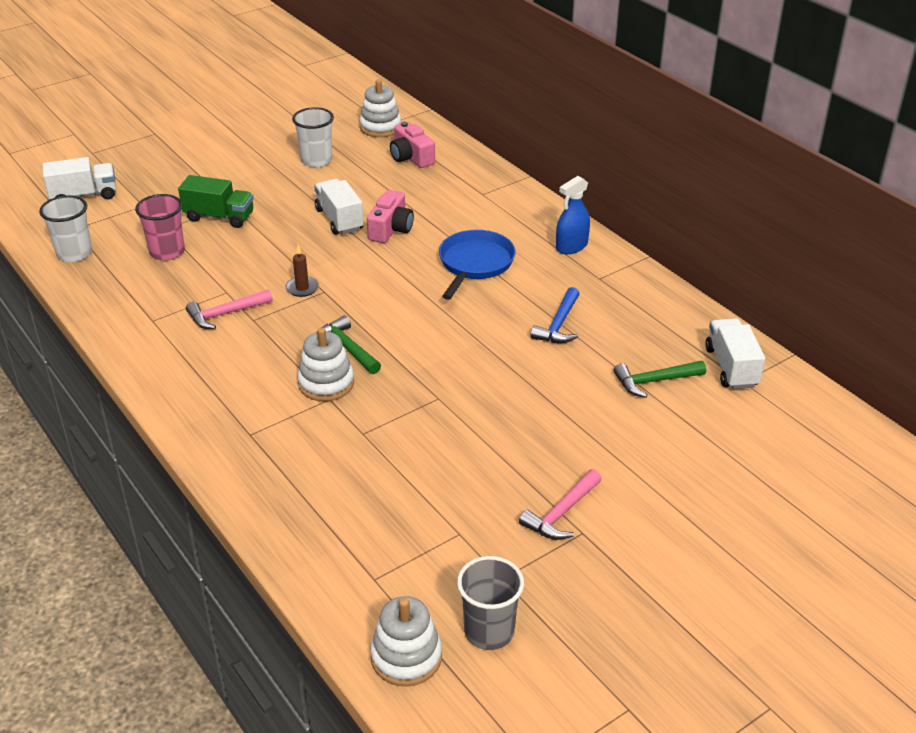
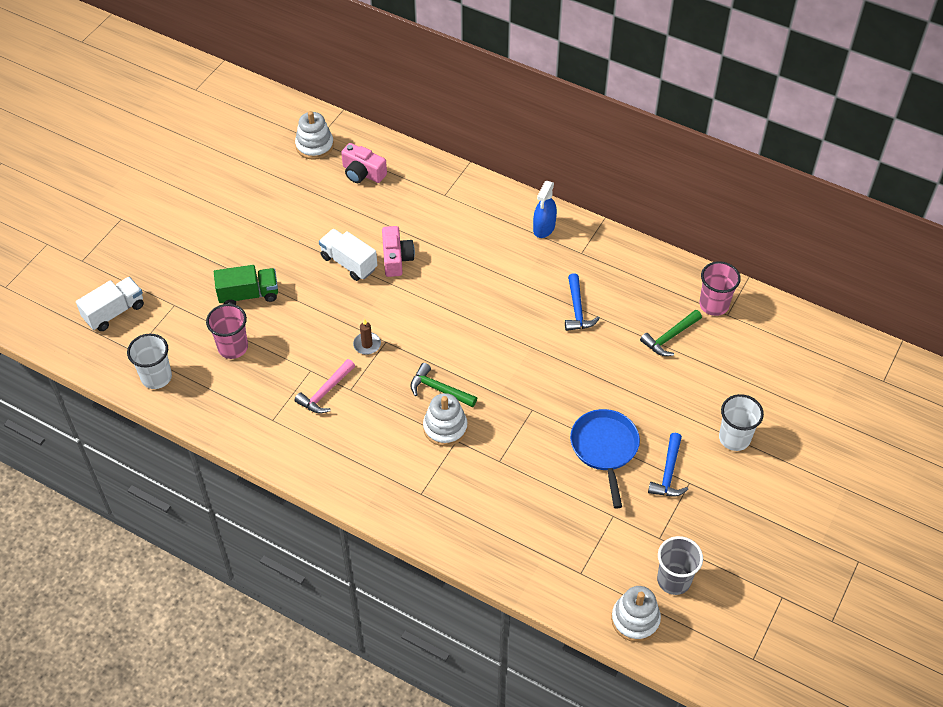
camera: 25 degrees left, 15 degrees up
white cup [292,107,334,168] -> white cup moved to [719,394,764,451]
blue pan [439,230,516,300] -> blue pan moved to [570,409,640,509]
pink hammer [519,469,602,540] -> blue hammer [648,433,688,496]
white truck [705,318,765,389] -> pink cup [700,261,741,316]

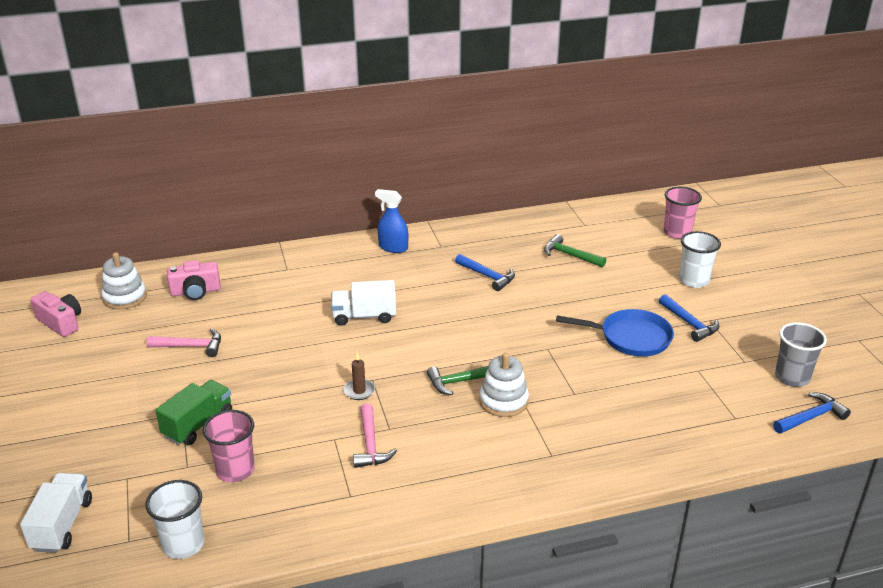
camera: 45 degrees left, 20 degrees down
white truck [319,229,377,281] -> white truck moved to [331,280,396,326]
pink camera [382,226,415,277] -> pink camera moved to [30,291,81,337]
blue spray bottle [533,181,557,238] -> blue spray bottle turned 135 degrees clockwise [375,189,408,253]
blue pan [570,409,640,509] -> blue pan turned 150 degrees clockwise [556,309,674,357]
white stacking toy [611,586,661,642] -> blue hammer [773,392,851,434]
green hammer [640,310,702,356] -> green hammer turned 120 degrees clockwise [544,234,606,268]
pink cup [700,261,741,316] -> pink cup moved to [664,187,702,239]
none -> pink hammer [147,328,221,357]

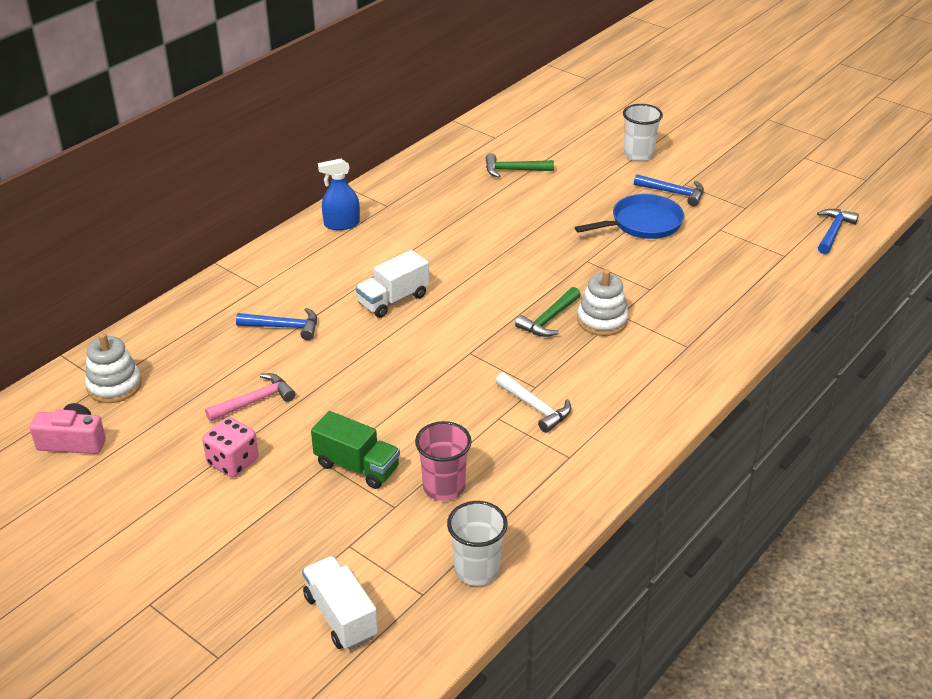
camera: 35 degrees left, 5 degrees up
green truck [155,380,232,445] -> green truck turned 120 degrees clockwise [311,411,400,489]
pink camera [167,260,221,300] -> none
brown candle [343,352,375,400] -> none
pink hammer [353,404,397,468] -> white hammer [495,372,571,433]
blue hammer [455,254,515,291] -> blue hammer moved to [236,308,317,340]
pink cup [664,187,702,239] -> none
grey cup [775,322,827,387] -> none
none -> pink dice [202,417,259,477]

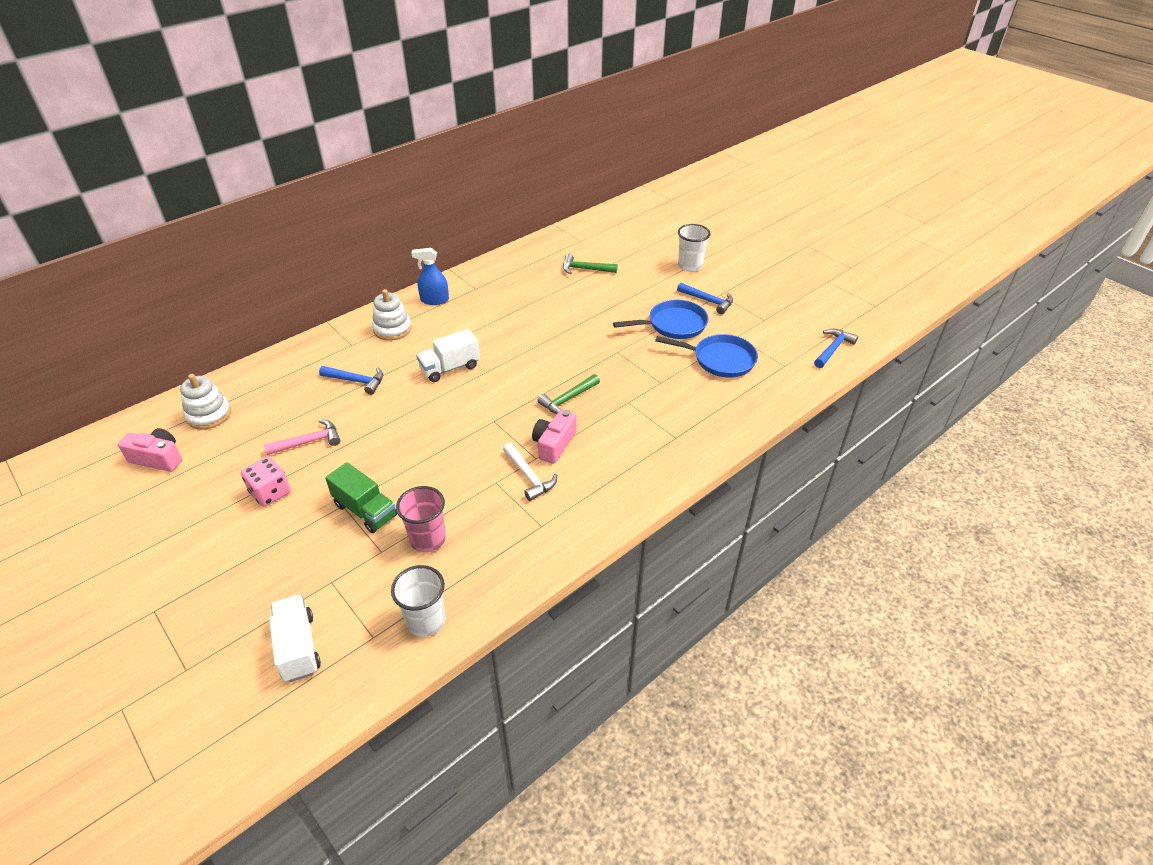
camera: 10 degrees right, 5 degrees up
white stacking toy [577,269,629,336] -> white stacking toy moved to [372,289,412,341]
none -> pink camera [532,409,576,464]
none -> blue pan [655,334,758,377]

